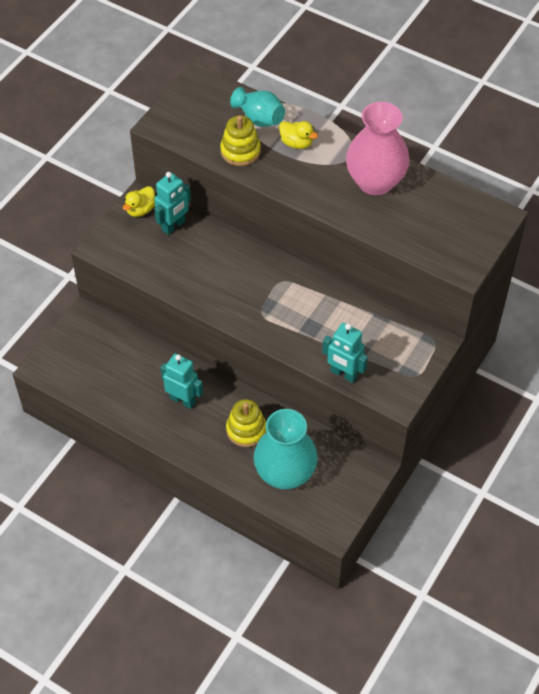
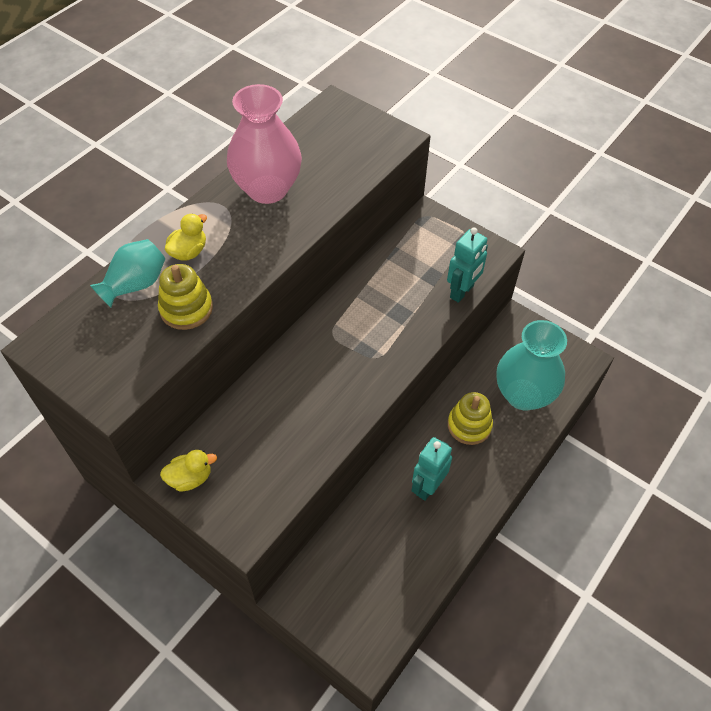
camera: 85 degrees left, 0 degrees up
yellow duck [123,186,155,217] -> yellow duck turned 60 degrees counterclockwise [160,450,217,492]
turquoise robot [154,172,191,235] -> none

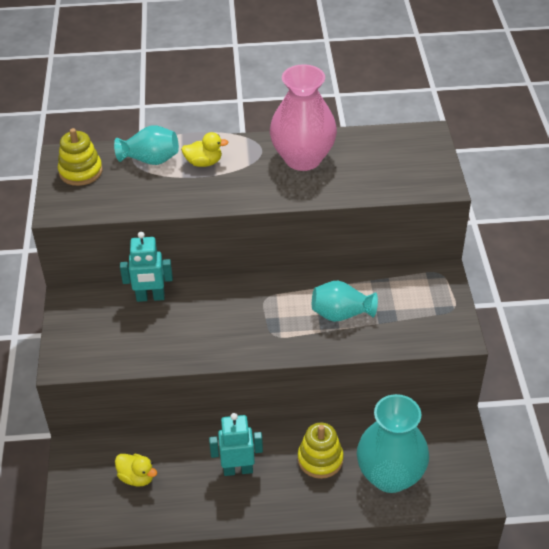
camera: 50 degrees right, 10 degrees down
yellow stacking toy [158,264,213,330] -> yellow stacking toy moved to [58,128,103,186]
yellow duck [160,450,217,492] -> yellow duck moved to [115,454,157,487]
turquoise robot [447,228,488,303] -> turquoise robot moved to [120,232,173,302]
none -> turquoise vase [312,281,378,322]

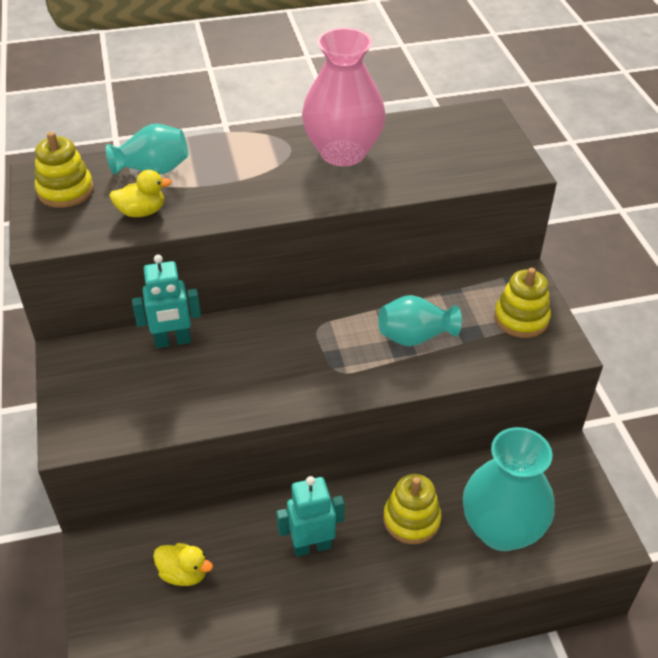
camera: 10 degrees left, 0 degrees up
yellow duck [181,132,228,167] -> yellow duck moved to [109,170,172,217]
none -> yellow stacking toy [494,268,551,338]

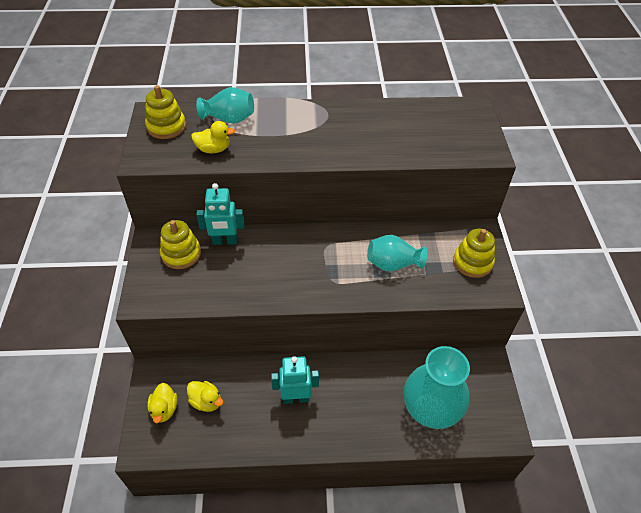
camera: 10 degrees right, 5 degrees up
pink vase [302,28,386,166] -> none
yellow stacking toy [383,474,442,544] -> yellow stacking toy moved to [160,220,201,269]
none -> yellow duck [147,383,177,423]

